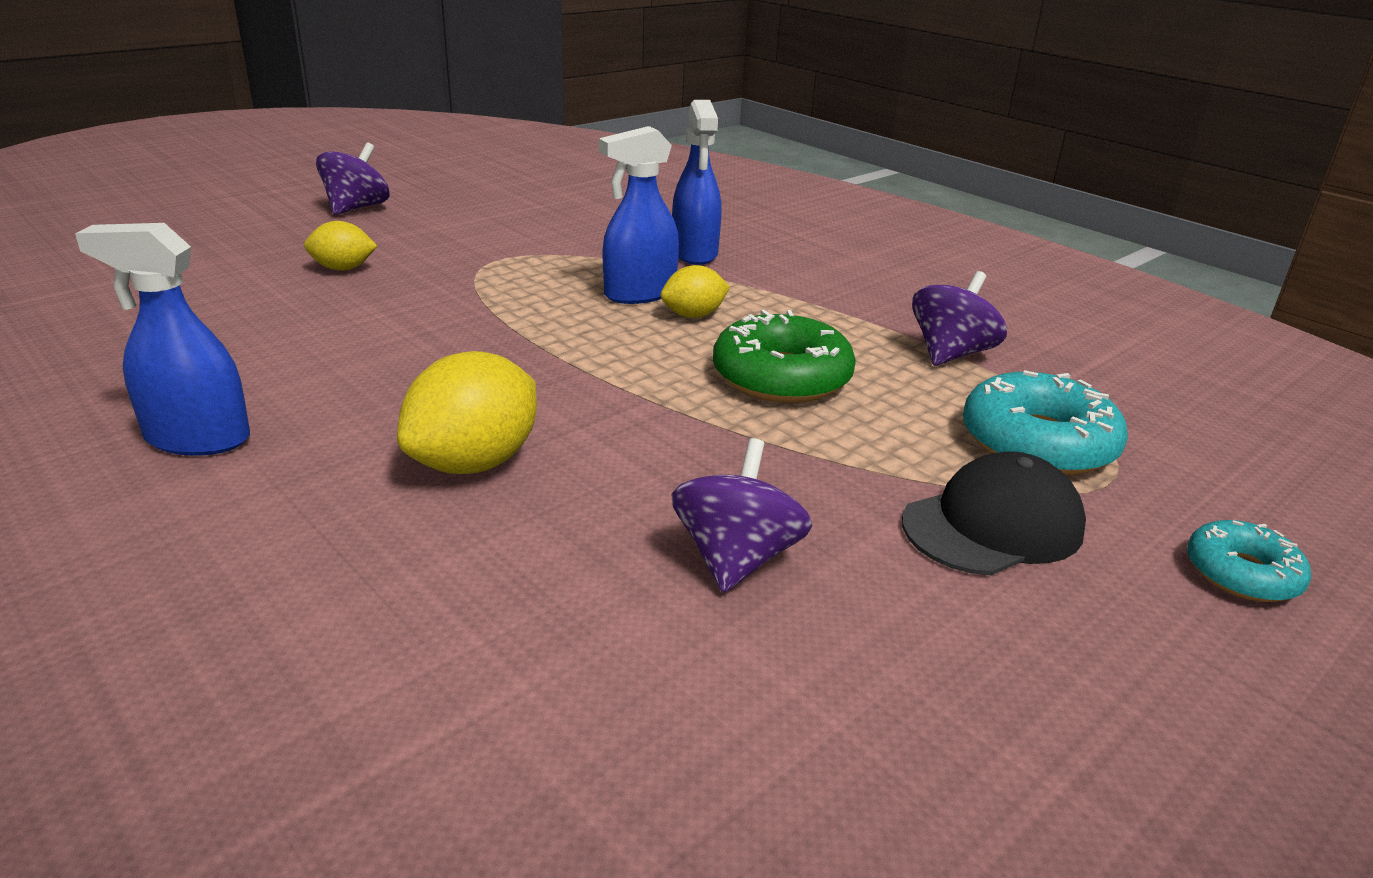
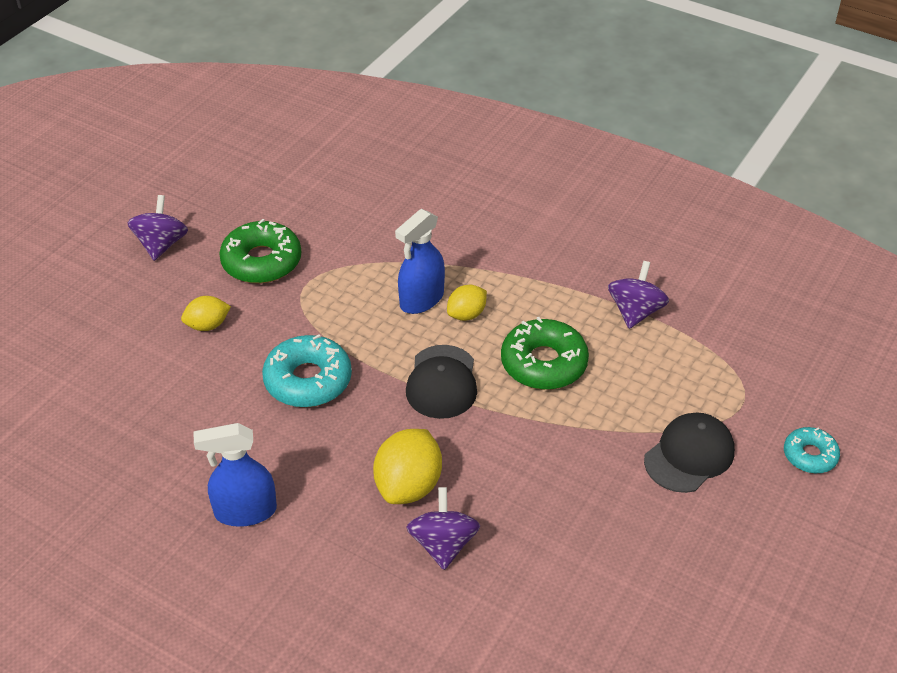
camera: 15 degrees left, 15 degrees up
purple spinning top [671,438,812,593] -> purple spinning top moved to [406,487,480,570]
blue spray bottle [672,100,722,265] -> none
turquoise donut [963,370,1128,475] -> turquoise donut moved to [262,334,352,407]
none -> green donut [219,219,301,283]
none -> black cap [406,345,477,419]

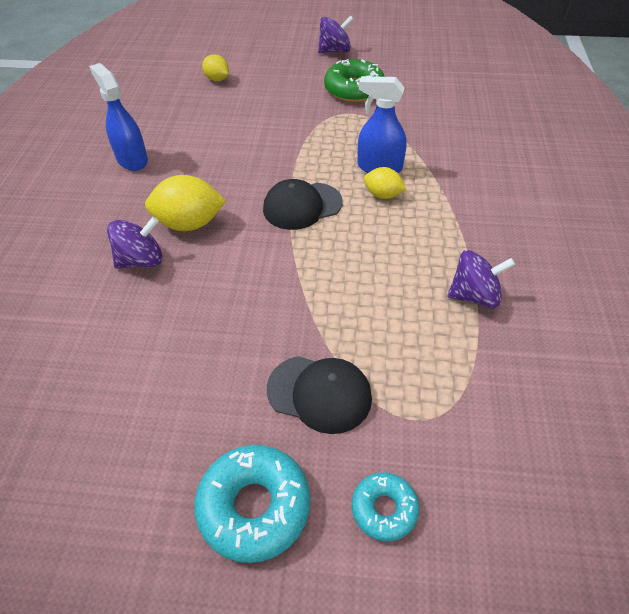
camera: 65 degrees right, 5 degrees up
yellow lemon [181,296,231,331] -> yellow lemon moved to [202,54,229,81]
turquoise donut [262,334,352,407] -> turquoise donut moved to [194,445,310,563]
green donut [501,317,589,390] -> none

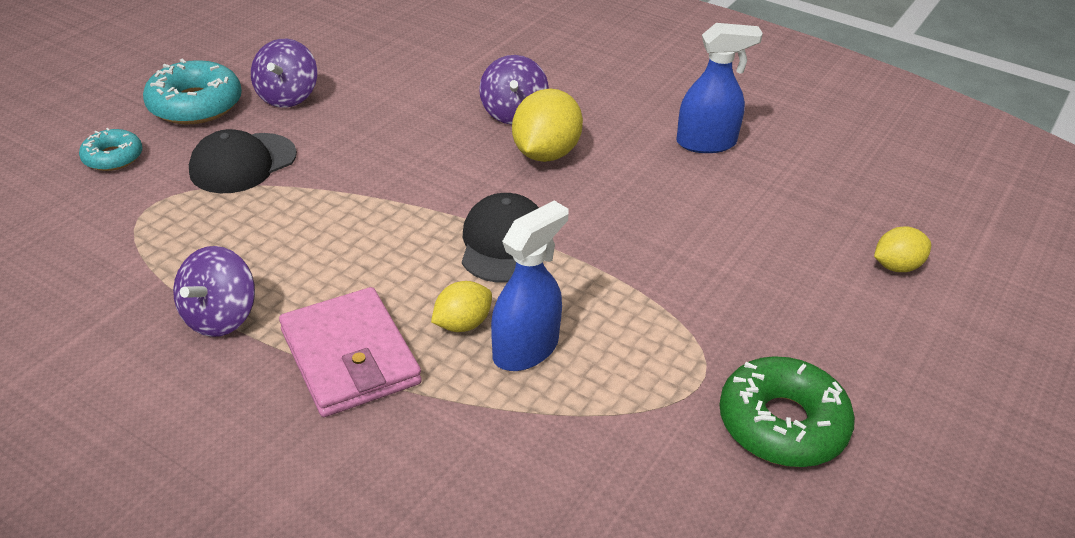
camera: 115 degrees right, 10 degrees down
purple spinning top [318,16,354,53] -> purple spinning top moved to [251,39,317,108]
none -> pink wallet [279,287,422,417]

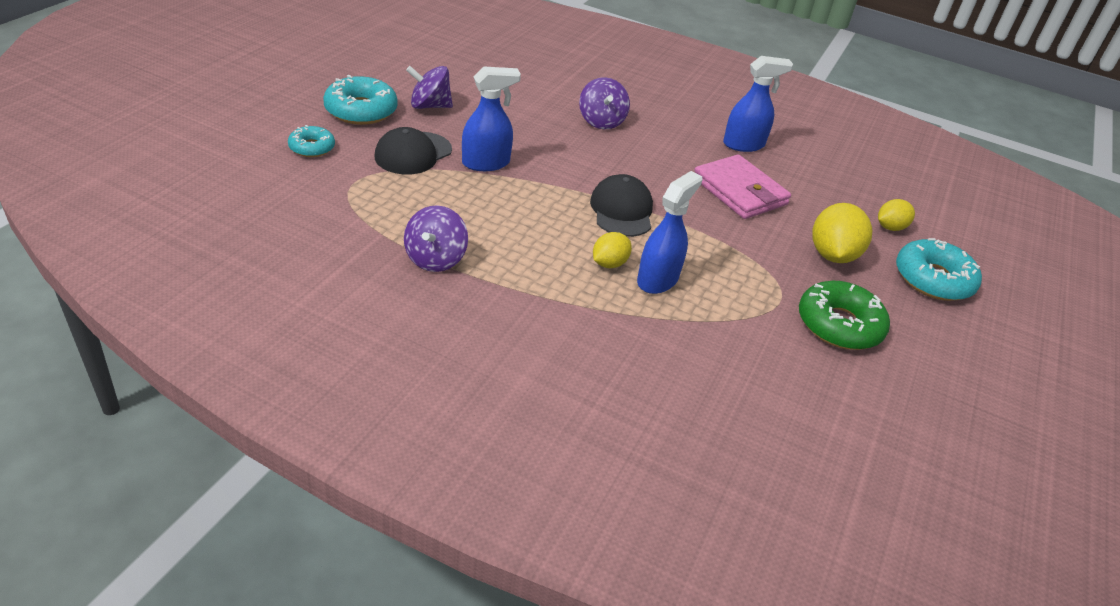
camera: 10 degrees left, 0 degrees up
purple spinning top [251,39,317,108] -> purple spinning top turned 90 degrees clockwise [406,66,453,109]
pink wallet [279,287,422,417] -> pink wallet moved to [694,154,791,219]
yellow lemon [512,89,583,162] -> yellow lemon moved to [812,203,872,263]
none -> blue spray bottle [462,67,521,171]
none -> turquoise donut [896,238,982,301]

